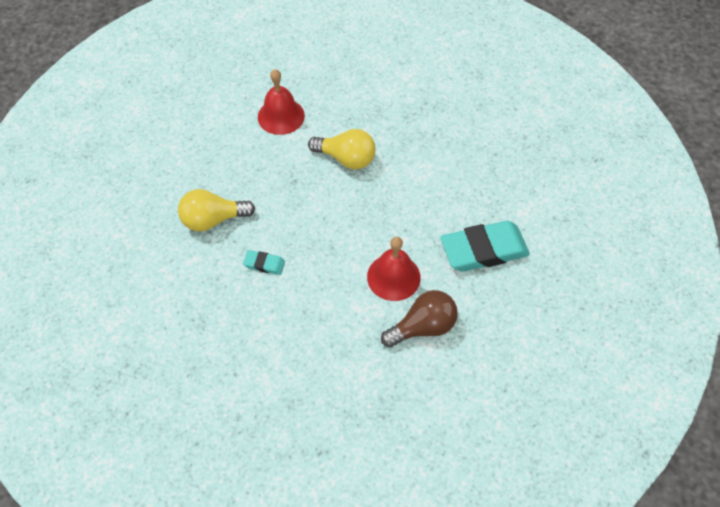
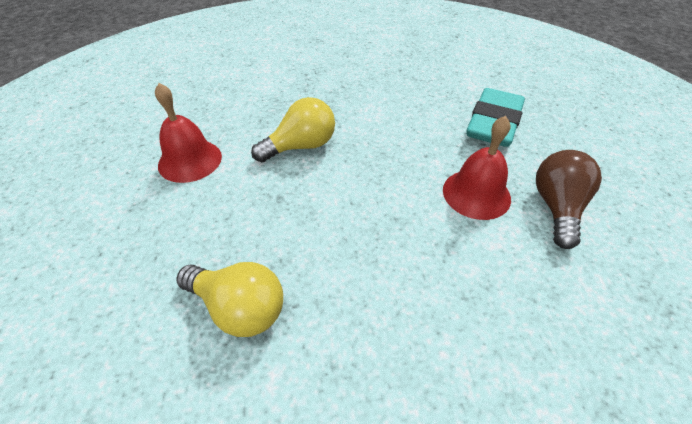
camera: 50 degrees left, 10 degrees down
yellow light bulb [178,189,255,231] -> yellow light bulb turned 90 degrees counterclockwise [177,262,283,337]
turquoise eraser [243,250,285,275] -> none

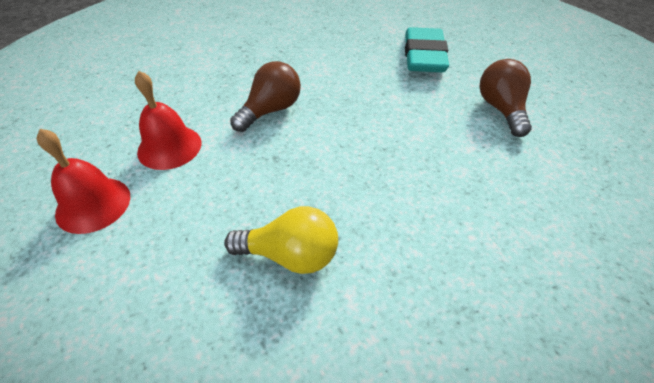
camera: 20 degrees left, 0 degrees up
yellow light bulb [251,97,335,162] -> brown light bulb [230,61,301,132]
red bell [443,116,511,220] -> red bell moved to [36,129,130,234]

